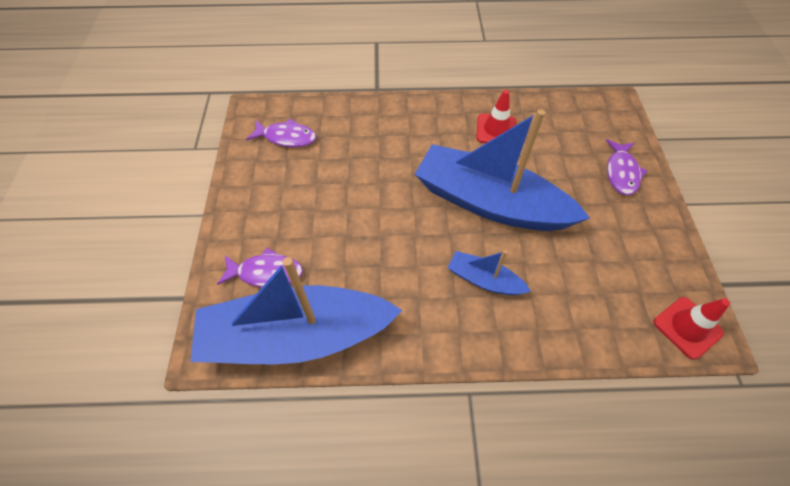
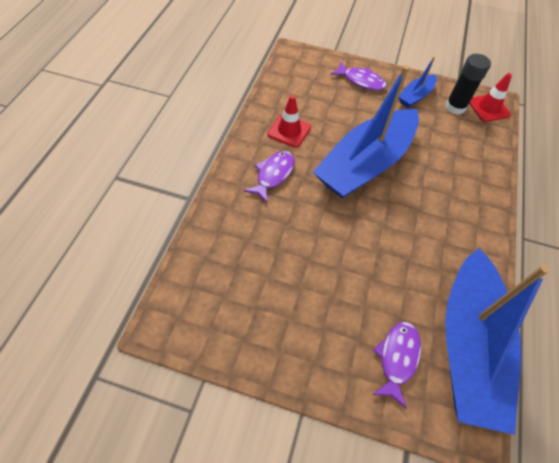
camera: 75 degrees left, 0 degrees up
purple fish [246,119,316,147] -> purple fish moved to [244,151,294,203]
blue boat [448,251,531,295] -> blue boat moved to [399,56,437,108]
none -> black glue stick [445,54,491,114]

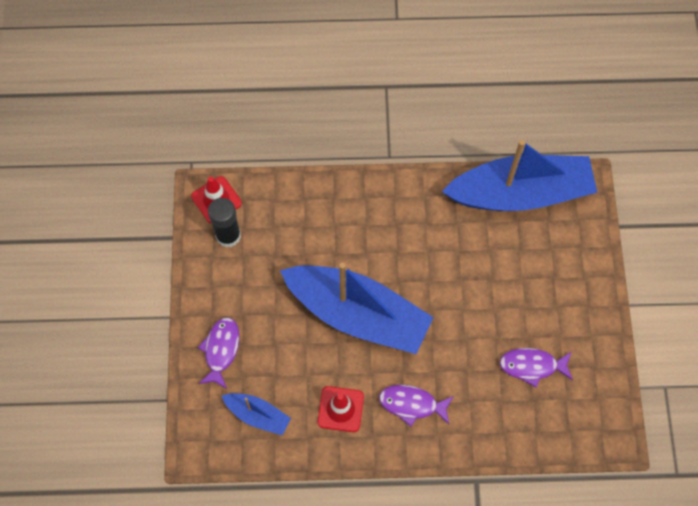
camera: 105 degrees left, 10 degrees up
purple fish [373,322,421,409] -> purple fish moved to [499,348,573,387]
blue boat [399,56,437,108] -> blue boat moved to [222,393,291,435]

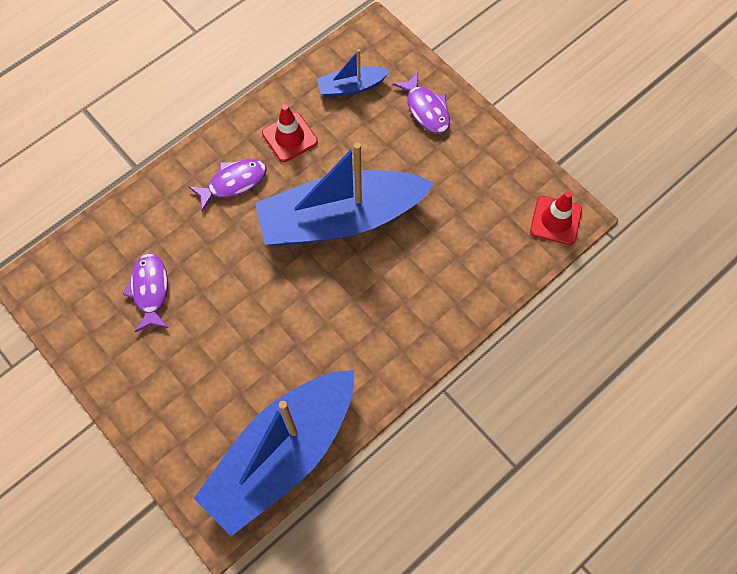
camera: 140 degrees right, 0 degrees up
black glue stick [208,198,241,247] -> none
purple fish [499,348,573,387] -> purple fish turned 60 degrees counterclockwise [123,253,168,332]

